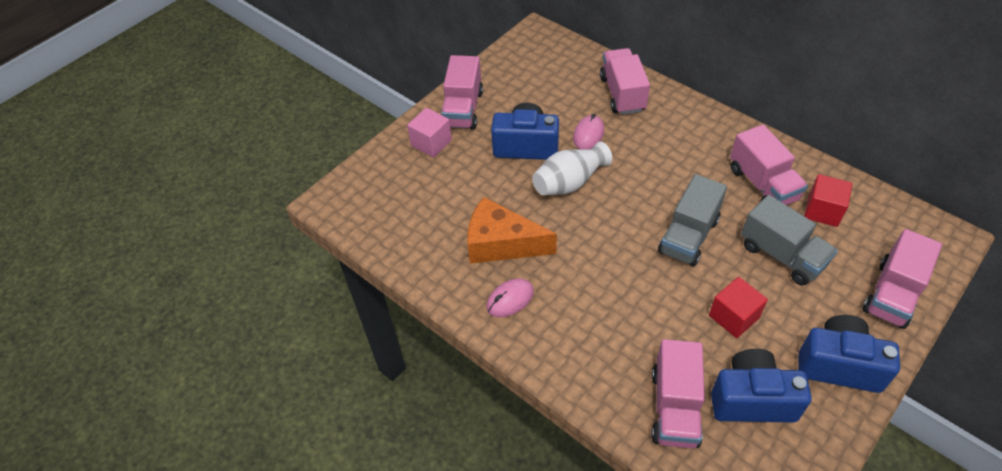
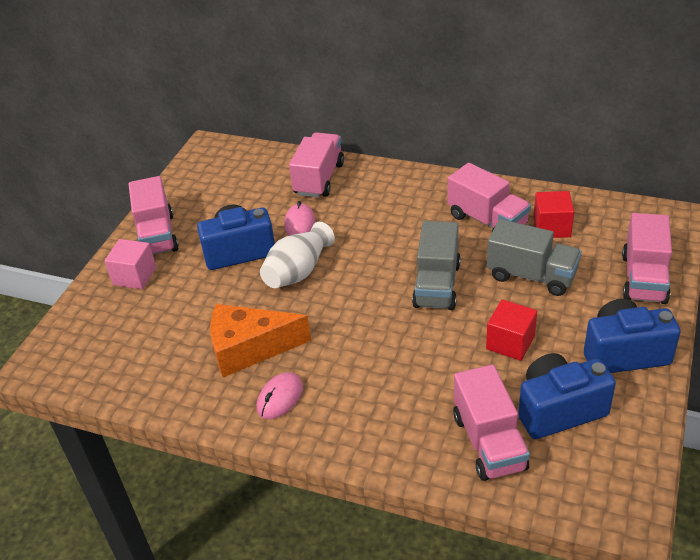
camera: 20 degrees left, 10 degrees down
pink truck [600,48,650,115] -> pink truck turned 45 degrees clockwise [289,132,344,198]

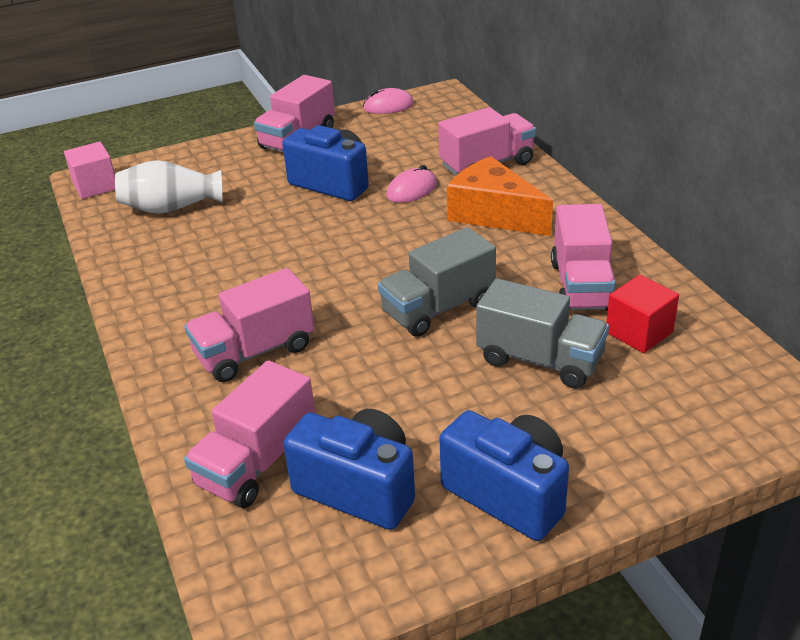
camera: 45 degrees right, 5 degrees down
pink cube [104,239,156,289] -> pink cube moved to [64,142,115,199]
orange cheese [210,304,311,377] -> orange cheese moved to [447,156,553,236]
pink mouse [257,372,303,419] -> pink mouse moved to [363,88,414,114]
white vase [260,222,335,288] -> white vase moved to [115,160,223,214]
red cube [486,299,537,361] -> none
grey truck [487,219,581,296] -> grey truck turned 45 degrees counterclockwise [476,278,609,388]
pink truck [622,213,672,304] -> pink truck moved to [184,268,314,382]

